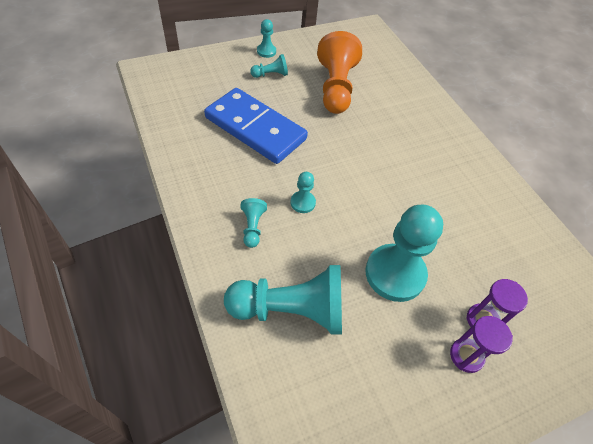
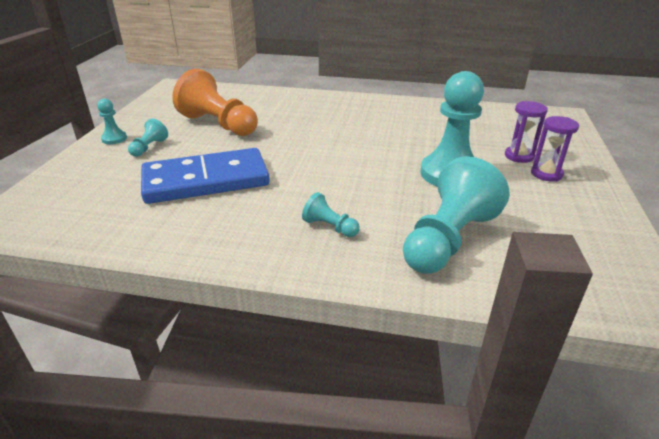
camera: 50 degrees left, 20 degrees down
turquoise pawn [291,172,316,213] -> none

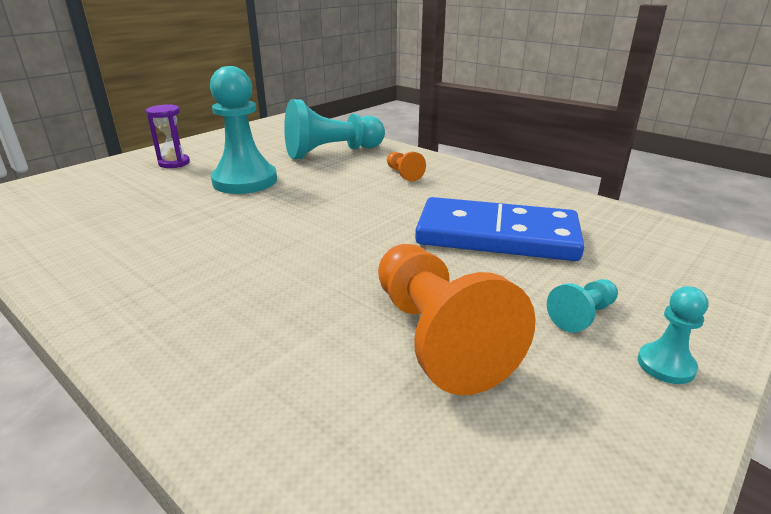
camera: 150 degrees left, 5 degrees down
turquoise pawn [302,192,360,237] -> orange pawn [387,152,426,181]
purple hourglass [505,101,548,163] -> none

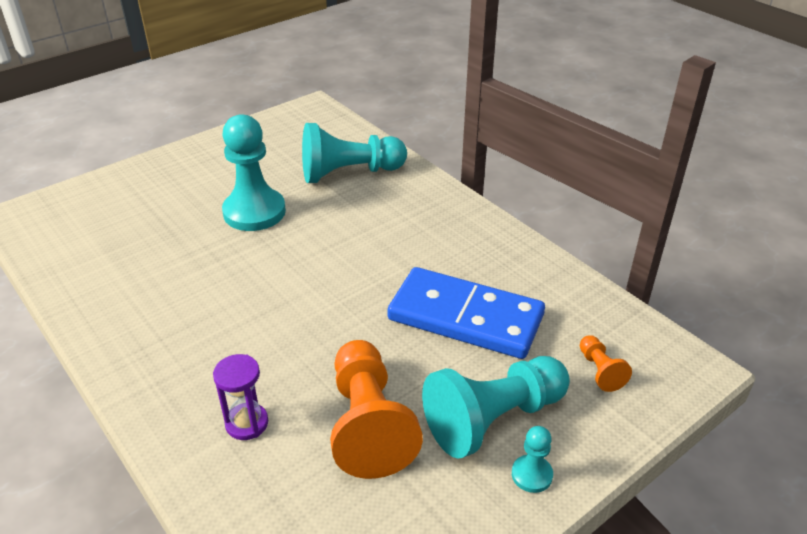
camera: 10 degrees right, 10 degrees up
purple hourglass [146,104,190,168] -> purple hourglass moved to [213,354,268,440]
orange pawn [387,152,426,181] -> orange pawn moved to [580,335,632,392]
turquoise pawn [547,279,618,333] -> turquoise pawn [422,356,570,459], size x2.18

